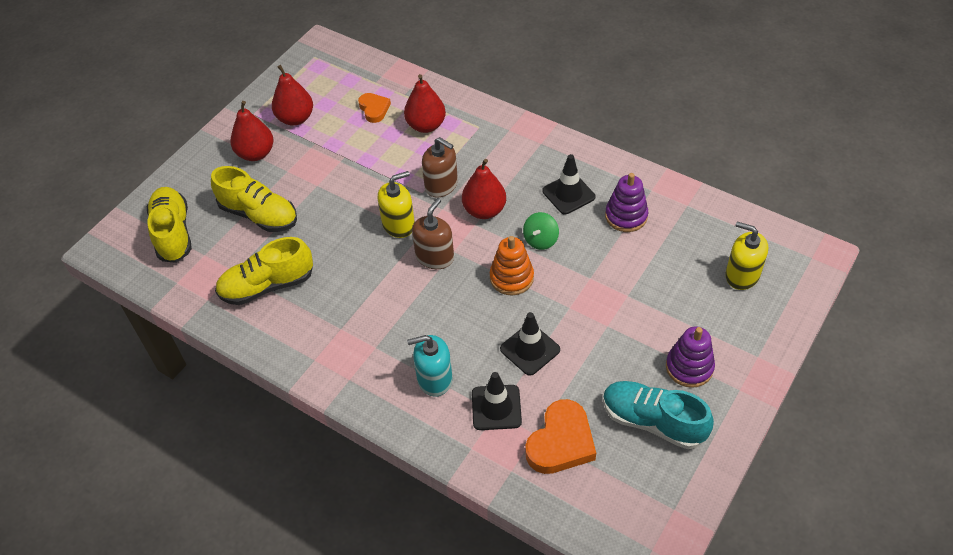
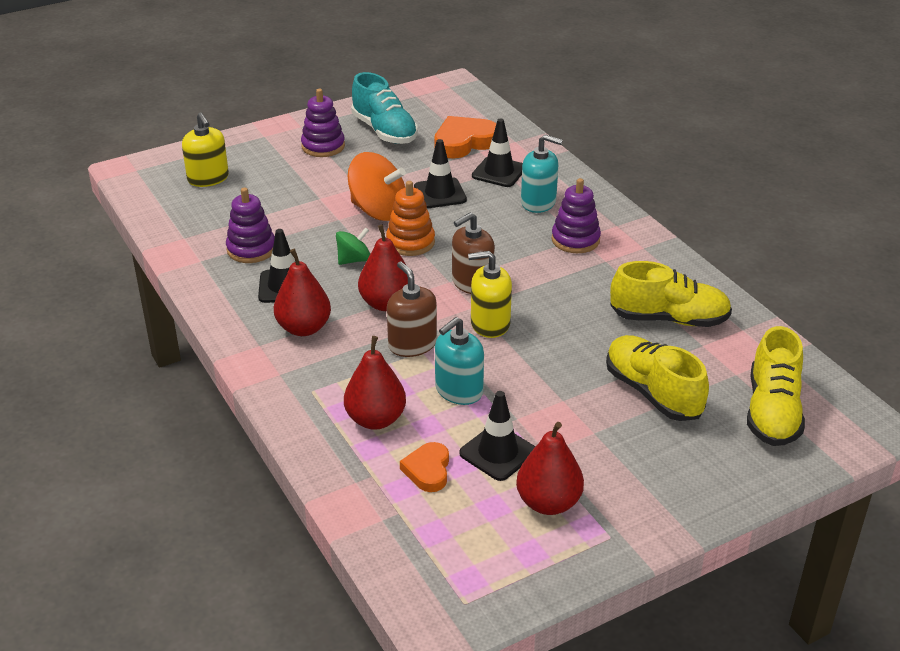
camera: 155 degrees left, 15 degrees down
red pear [230,101,273,161] -> red pear moved to [274,249,331,336]
none -> orange spinning top [348,152,406,221]
none -> turquoise soap dispenser [435,317,484,405]
none -> black traffic cone [459,391,535,481]
none -> purple stacking toy [552,178,601,253]

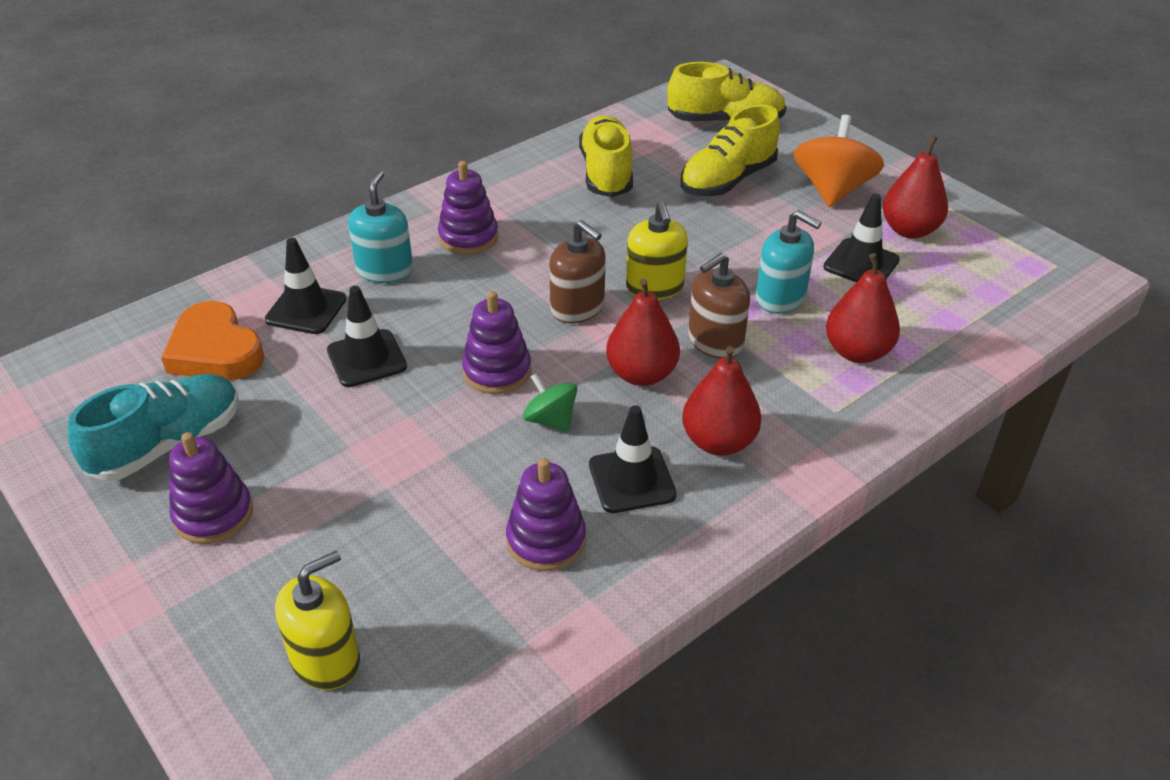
camera: 100 degrees left, 5 degrees up
orange spinning top [348,152,406,221] -> orange spinning top moved to [794,115,884,207]
orange stacking toy [386,181,435,256] -> purple stacking toy [462,291,531,394]
orange heart [400,442,449,492] -> none

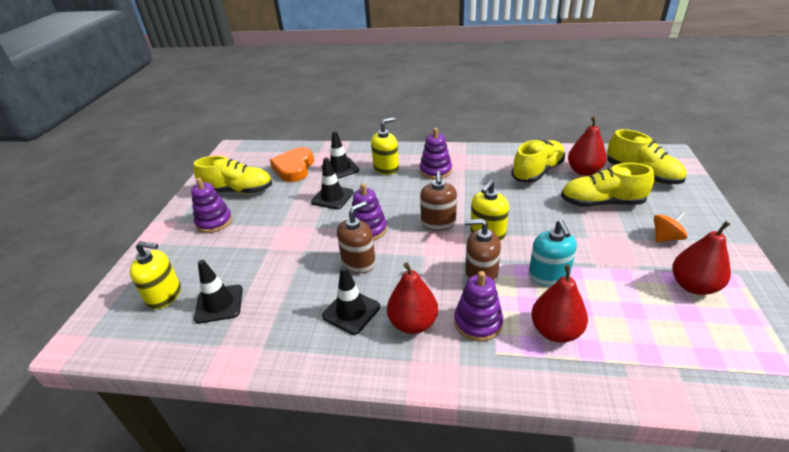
camera: 50 degrees right, 5 degrees down
turquoise shoe [68,374,239,481] -> yellow shoe [193,156,272,194]
turquoise soap dispenser [348,170,413,283] -> yellow soap dispenser [371,117,399,175]
purple stacking toy [506,458,586,571] -> purple stacking toy moved to [454,271,503,342]
green spinning top [523,373,577,431] -> brown soap dispenser [337,201,376,273]
red pear [606,279,680,386] -> red pear moved to [568,116,607,176]
orange spinning top [794,115,884,207] -> orange spinning top [654,212,687,242], size x0.56
black traffic cone [823,193,900,282] -> black traffic cone moved to [194,260,243,324]

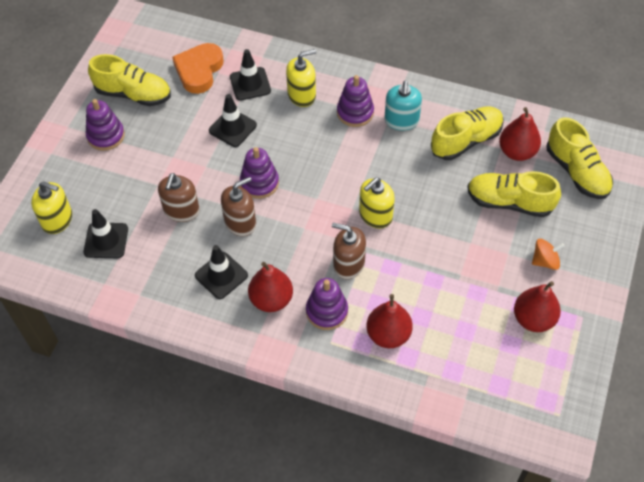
camera: 10 degrees right, 20 degrees up
brown soap dispenser [420,171,457,231] -> brown soap dispenser moved to [158,173,200,222]
turquoise soap dispenser [529,220,577,286] -> turquoise soap dispenser moved to [384,80,422,131]

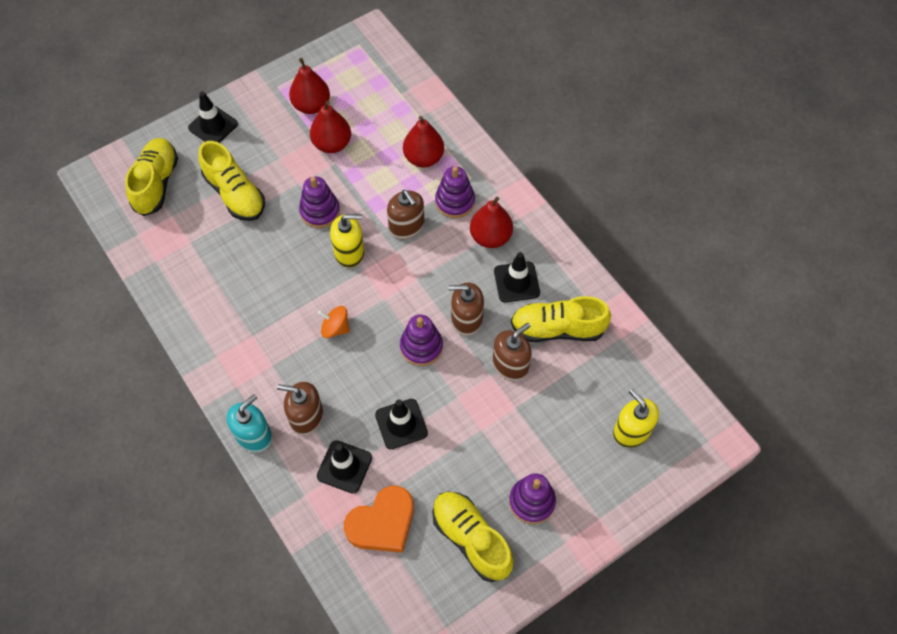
camera: 145 degrees left, 5 degrees up
black traffic cone [84,209,128,258] -> black traffic cone moved to [188,92,238,143]
yellow soap dispenser [286,49,316,107] -> brown soap dispenser [277,382,323,435]
purple stacking toy [337,75,374,127] -> purple stacking toy moved to [299,176,340,228]
turquoise soap dispenser [384,80,422,131] -> turquoise soap dispenser moved to [227,394,272,452]
yellow shoe [431,106,504,160] -> yellow shoe moved to [511,296,611,342]
red pear [499,107,541,161] -> red pear moved to [310,101,351,153]
orange spinning top [532,239,564,270] -> orange spinning top moved to [318,306,350,338]

